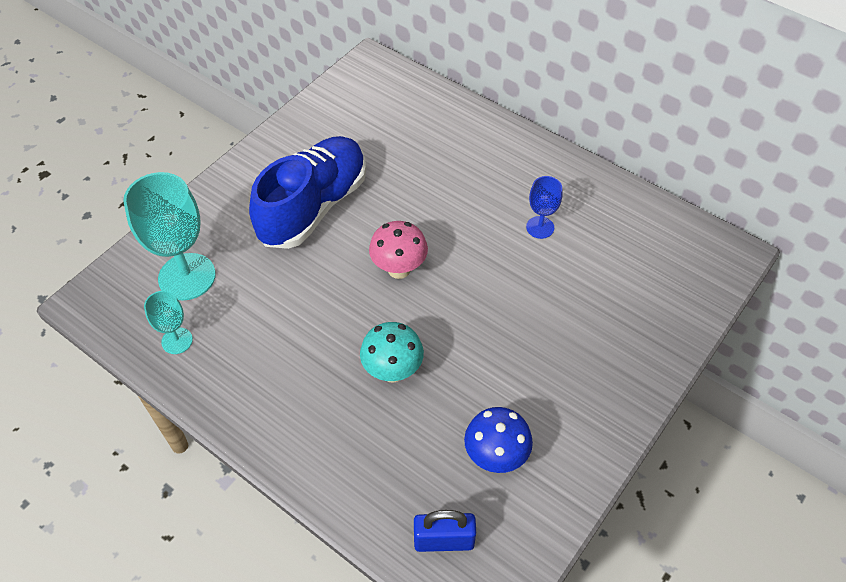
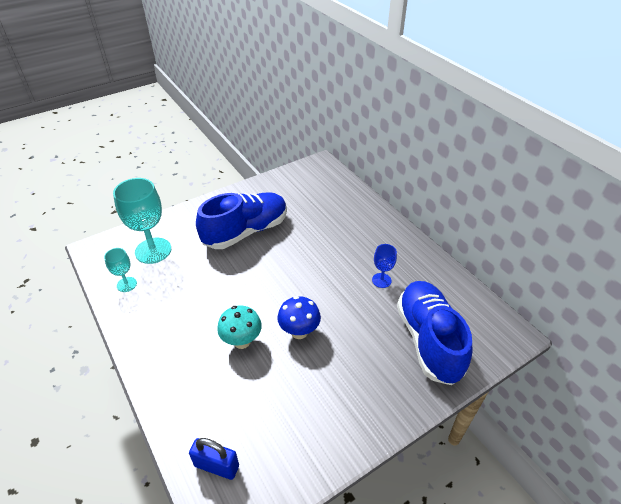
camera: 20 degrees right, 10 degrees down
pink mushroom [369,221,428,279] -> none
blue mushroom [464,407,533,473] -> blue mushroom moved to [277,296,321,339]
none -> blue shoe [397,281,472,385]

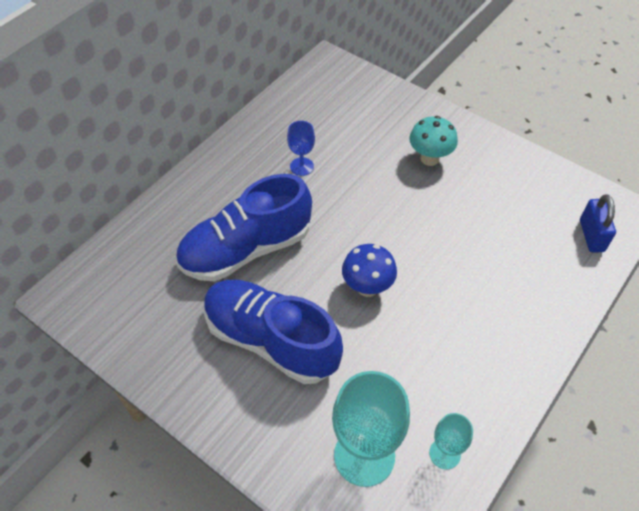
camera: 110 degrees left, 10 degrees up
turquoise mushroom [217,305,262,349] -> turquoise mushroom moved to [409,116,458,166]
blue mushroom [277,296,321,339] -> blue mushroom moved to [342,244,397,297]
blue shoe [397,281,472,385] -> blue shoe moved to [176,174,312,282]

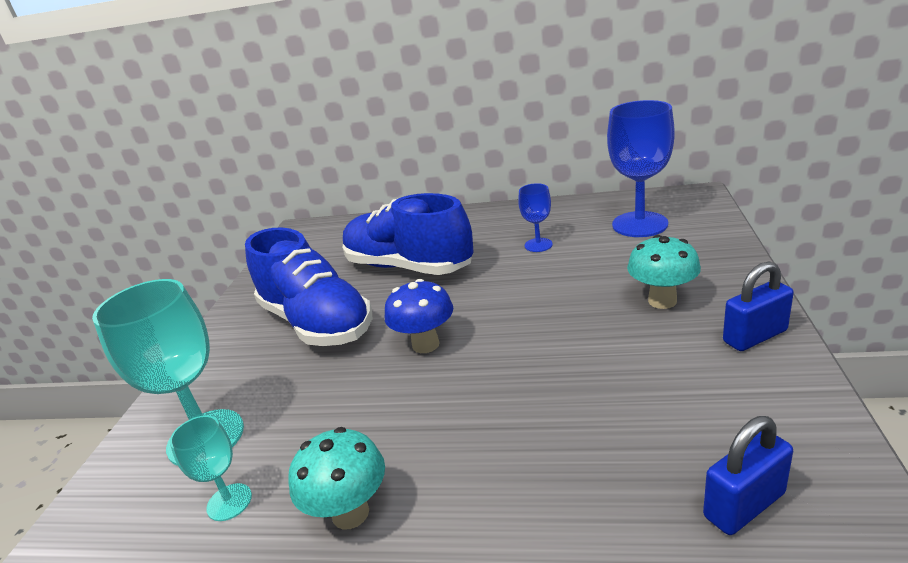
camera: 65 degrees right, 25 degrees down
blue shoe [204,280,343,384] -> blue shoe turned 135 degrees clockwise [245,228,372,346]
none -> turquoise mushroom [289,427,385,530]
none -> blue goblet [607,100,675,237]
none -> blue padlock [723,261,794,351]

